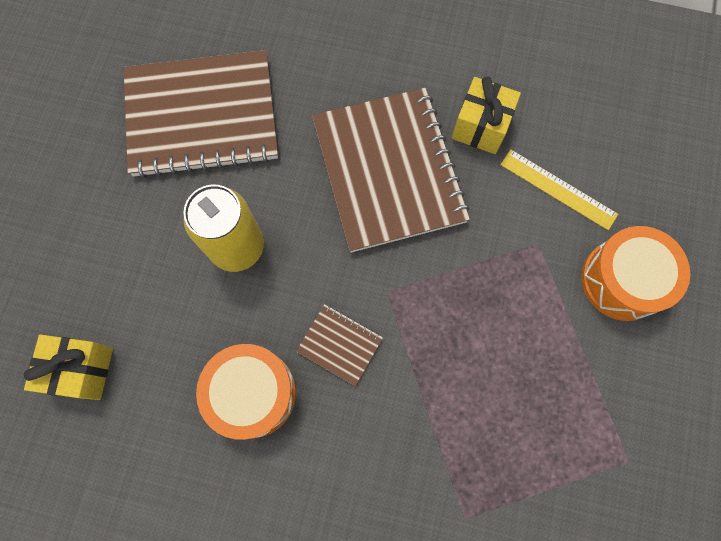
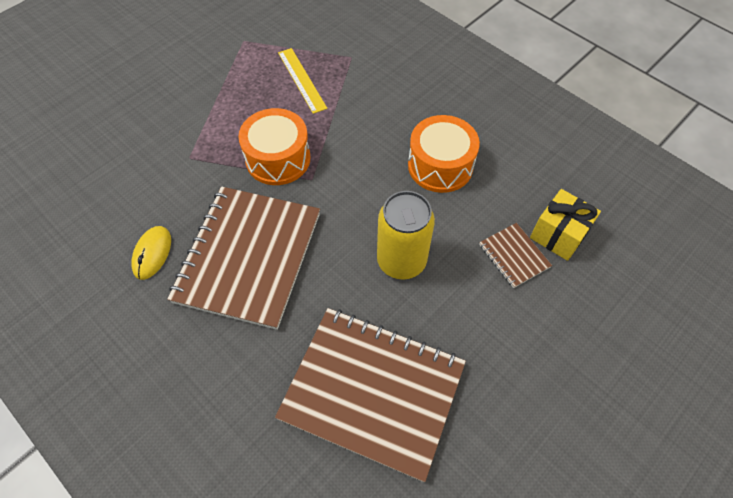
camera: 150 degrees left, 15 degrees down
brown notebook [296,304,383,386] -> brown notebook moved to [479,223,552,288]
yellow gift [452,76,521,154] -> yellow mouse [131,226,171,280]
yellow ruler [500,150,618,230] -> yellow ruler moved to [278,48,327,114]
orange drum [581,226,690,321] -> orange drum moved to [238,108,310,185]

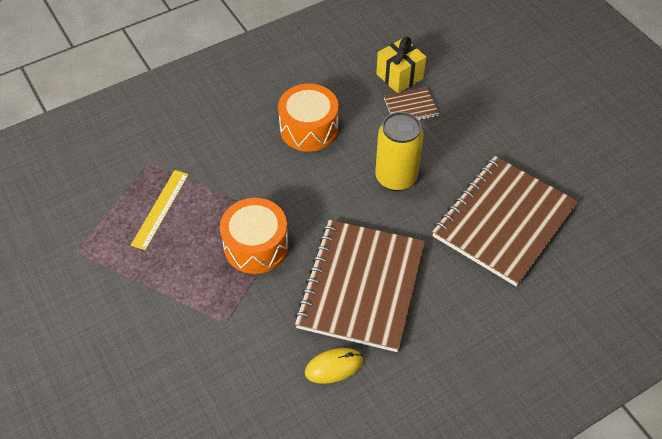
camera: 75 degrees left, 5 degrees down
yellow mouse [131,226,171,280] -> yellow mouse turned 45 degrees counterclockwise [305,348,363,384]
brown notebook [167,187,320,330] -> brown notebook turned 75 degrees clockwise [294,220,425,352]
yellow ruler [278,48,327,114] -> yellow ruler turned 60 degrees counterclockwise [131,170,189,250]

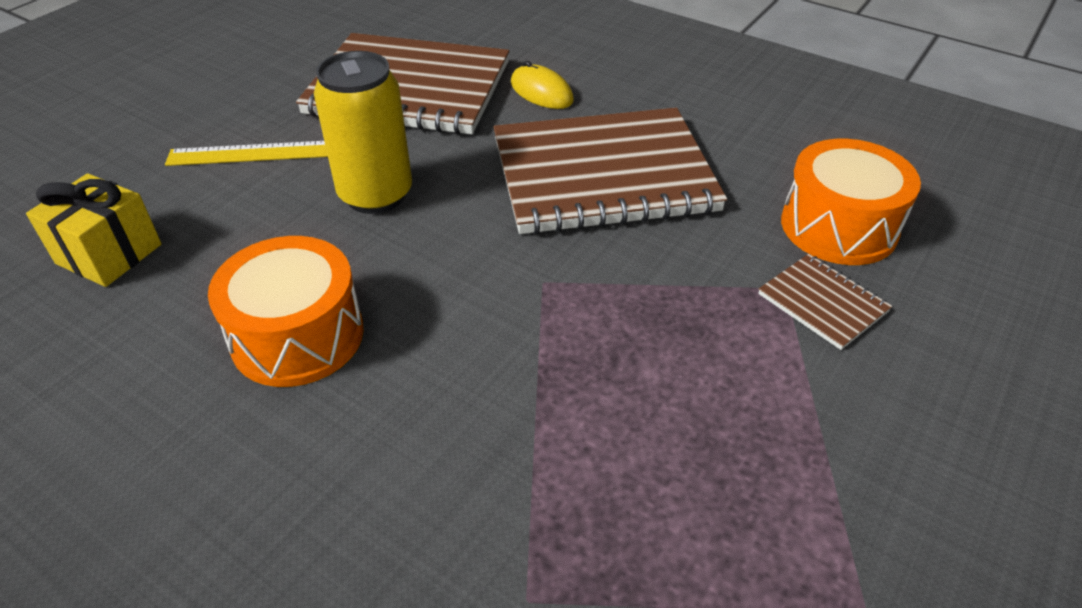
camera: 115 degrees left, 10 degrees down
yellow ruler [131,170,189,250] -> yellow ruler moved to [165,141,328,166]
orange drum [220,198,289,274] -> orange drum moved to [781,139,921,265]
yellow mouse [305,348,363,384] -> yellow mouse moved to [511,61,574,109]
brown notebook [384,87,439,120] -> brown notebook moved to [758,254,892,350]

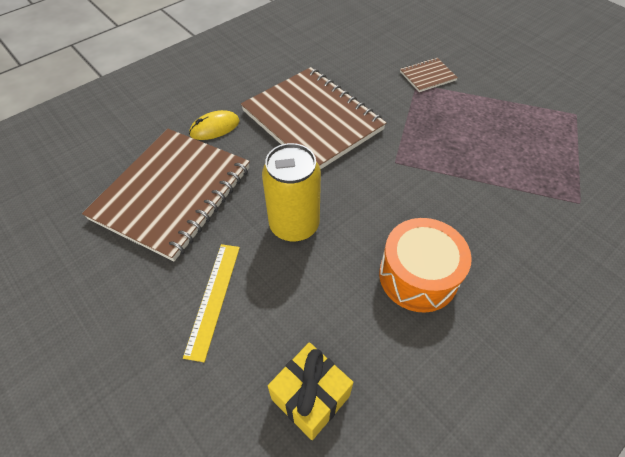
camera: 75 degrees left, 10 degrees up
brown notebook [493,108,727,234] -> brown notebook turned 45 degrees counterclockwise [241,67,386,169]
orange drum [781,139,921,265] -> none

